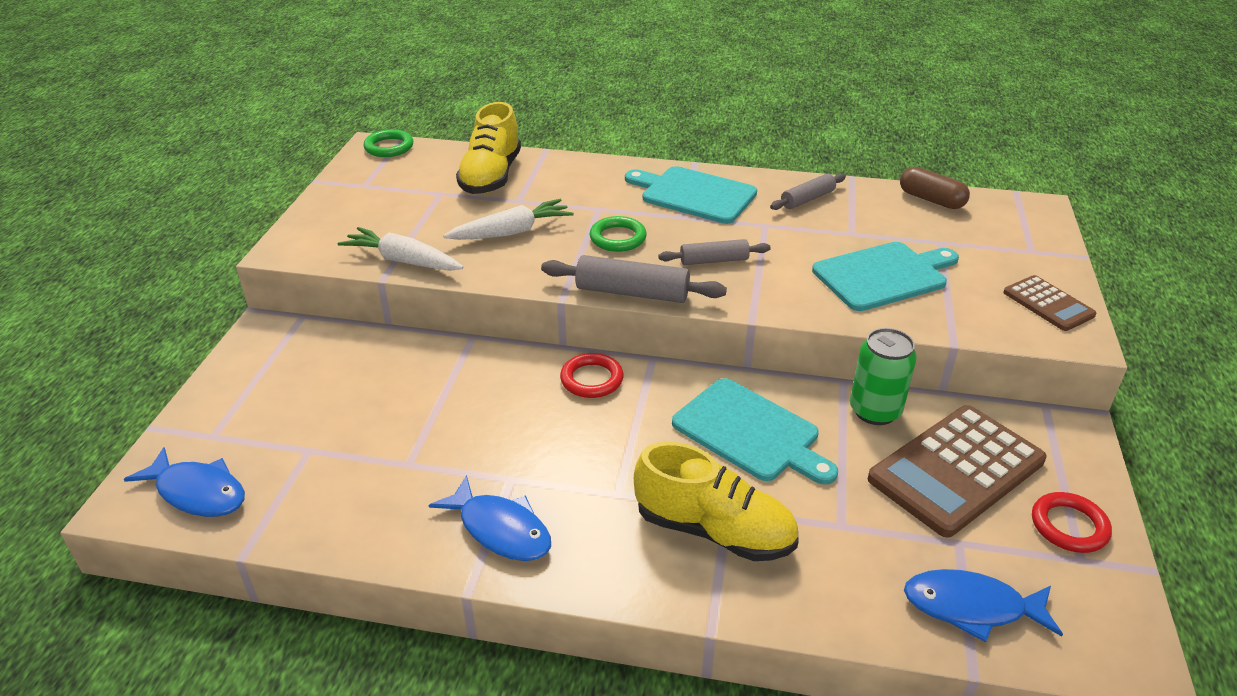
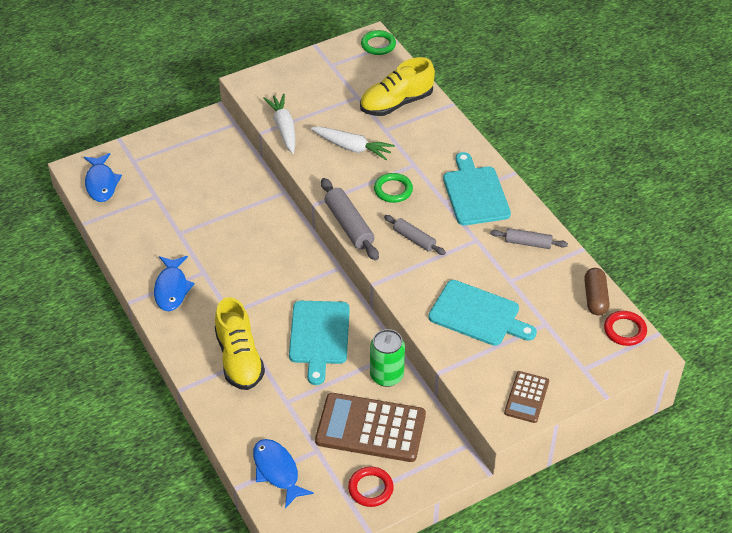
camera: 50 degrees right, 10 degrees up
red ring [560,353,623,398] -> red ring moved to [604,311,647,346]

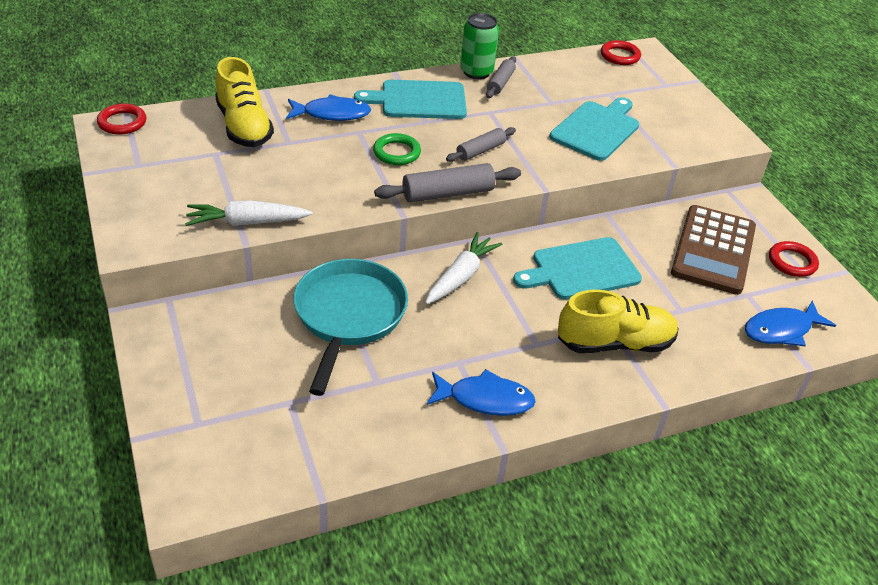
camera: 85 degrees left, 5 degrees down
blue fish [84,153,122,202] -> blue fish moved to [286,94,371,121]
turquoise cutting board [289,301,350,385] -> turquoise cutting board turned 150 degrees clockwise [513,237,642,300]
white carrot [311,127,395,160] -> white carrot moved to [425,232,503,304]
green ring [361,30,396,55] -> red ring [97,104,147,134]
green can [370,329,405,387] -> green can moved to [460,13,499,79]
brown calculator [504,371,549,423] -> none
brown capsule [584,268,609,316] -> none
none -> turquoise pan [293,259,408,396]

